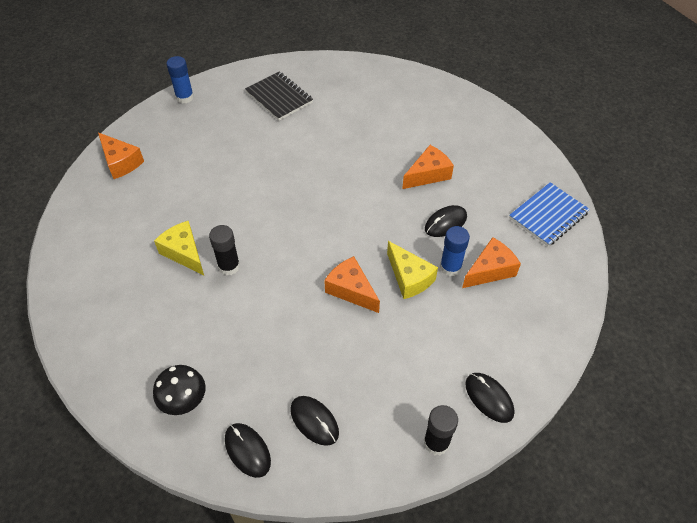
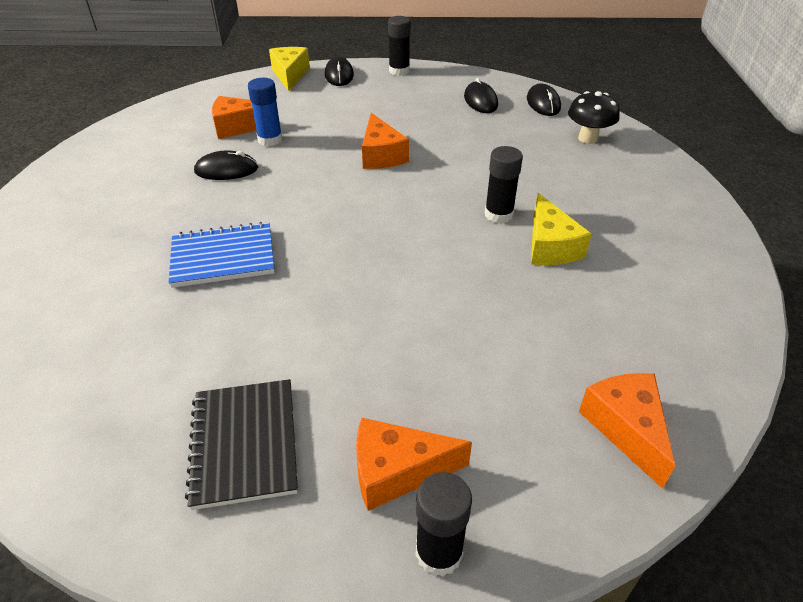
camera: 150 degrees left, 10 degrees down
blue glue stick [166,56,194,104] -> black glue stick [416,472,472,577]
yellow cheese [387,241,438,299] -> yellow cheese moved to [269,47,310,91]
orange cheese [402,145,454,189] -> orange cheese moved to [356,417,472,511]
blue notebook [509,182,590,246] -> blue notebook moved to [169,222,275,288]

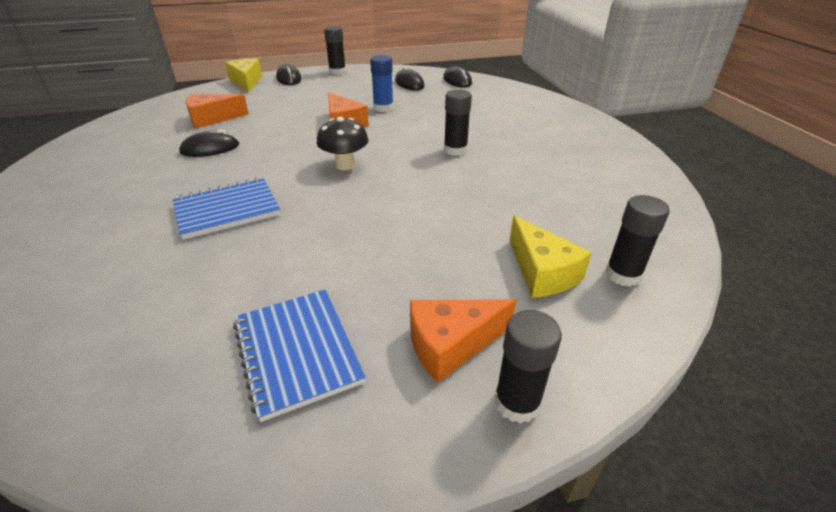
camera: 15 degrees left, 5 degrees down
black notebook [185,379,298,510] -> blue notebook [233,289,366,422]
blue glue stick [248,78,283,146] -> blue glue stick moved to [370,55,394,112]
yellow cheese [531,193,592,265] -> yellow cheese moved to [510,216,592,298]
black mushroom [568,91,620,144] -> black mushroom moved to [317,117,368,170]
orange cheese [579,373,675,489] -> black glue stick [605,195,670,287]

